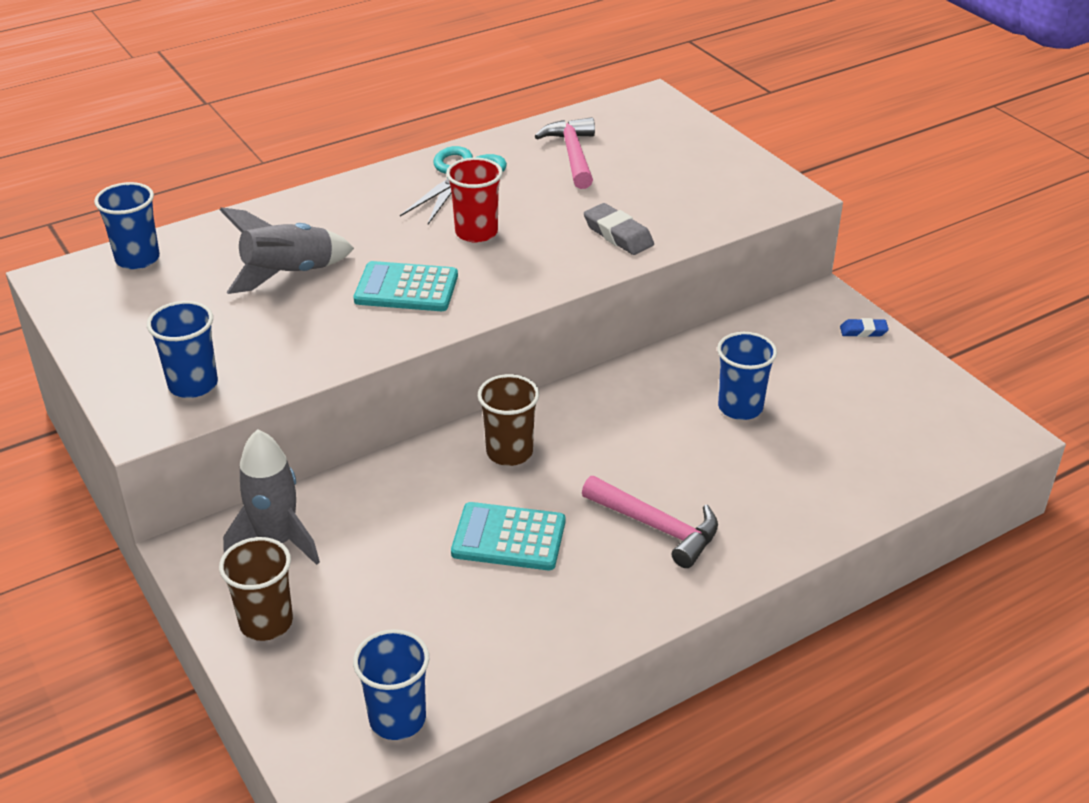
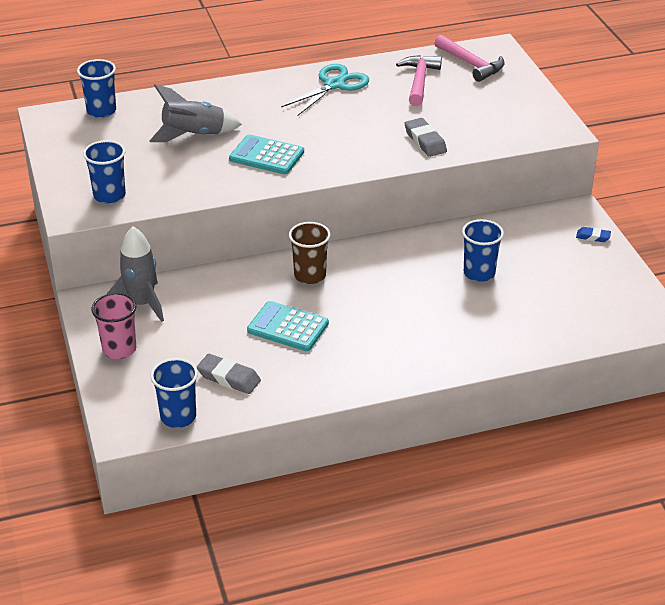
camera: 15 degrees right, 0 degrees up
brown cup [219,537,293,641] -> pink cup [92,293,136,359]
red cup [446,157,503,243] -> none
pink hammer [582,476,718,568] -> pink hammer moved to [435,35,505,82]
none -> grey eraser [197,354,261,394]

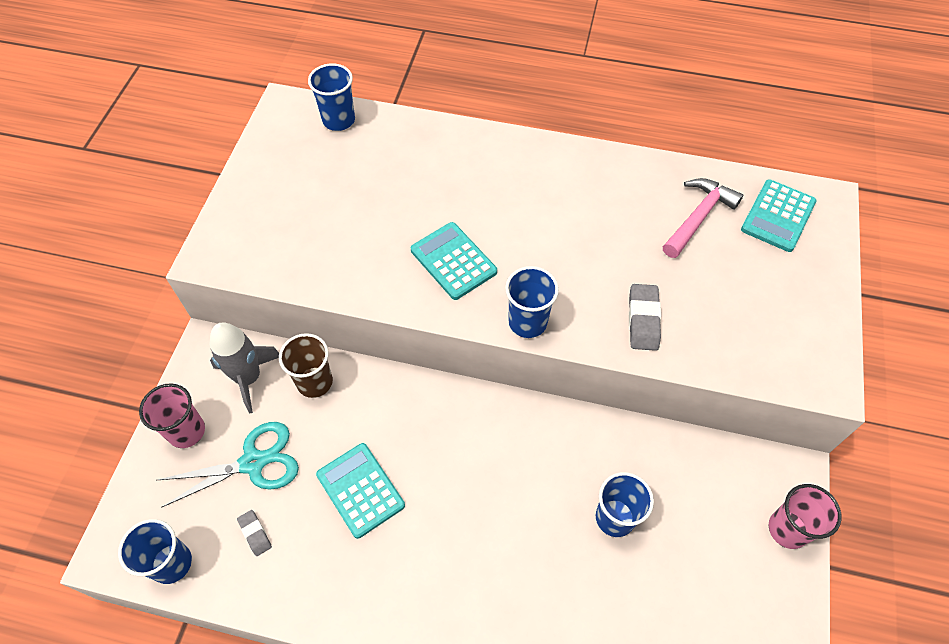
camera: 30 degrees right, 20 degrees up
blue cup [83,140,126,204] -> blue cup moved to [505,266,559,338]
grey rocket [149,84,242,142] -> none
grey eraser [197,354,261,394] -> grey eraser [237,510,272,556], size x0.61
turquoise scissors [281,64,369,116] -> turquoise scissors moved to [157,422,299,508]
brown cup [289,222,330,284] -> brown cup moved to [279,333,333,398]
pink hammer [435,35,505,82] -> turquoise calculator [741,179,817,252]
blue eraser [576,227,611,242] -> pink cup [769,484,841,549]

